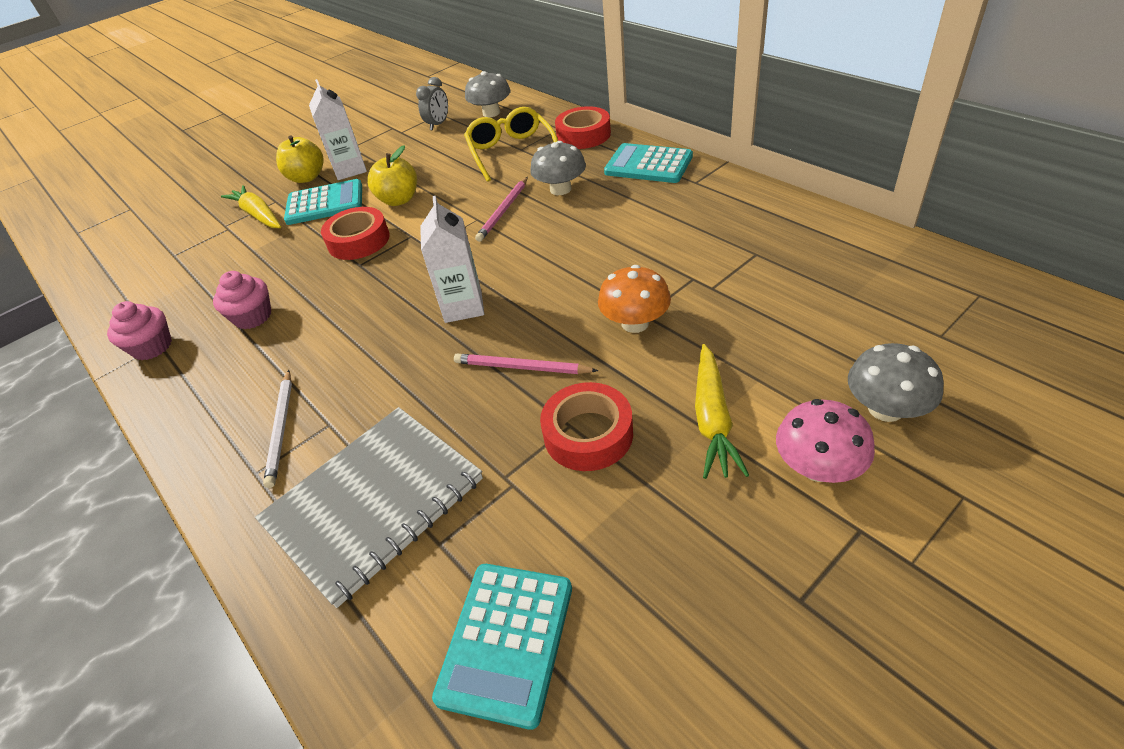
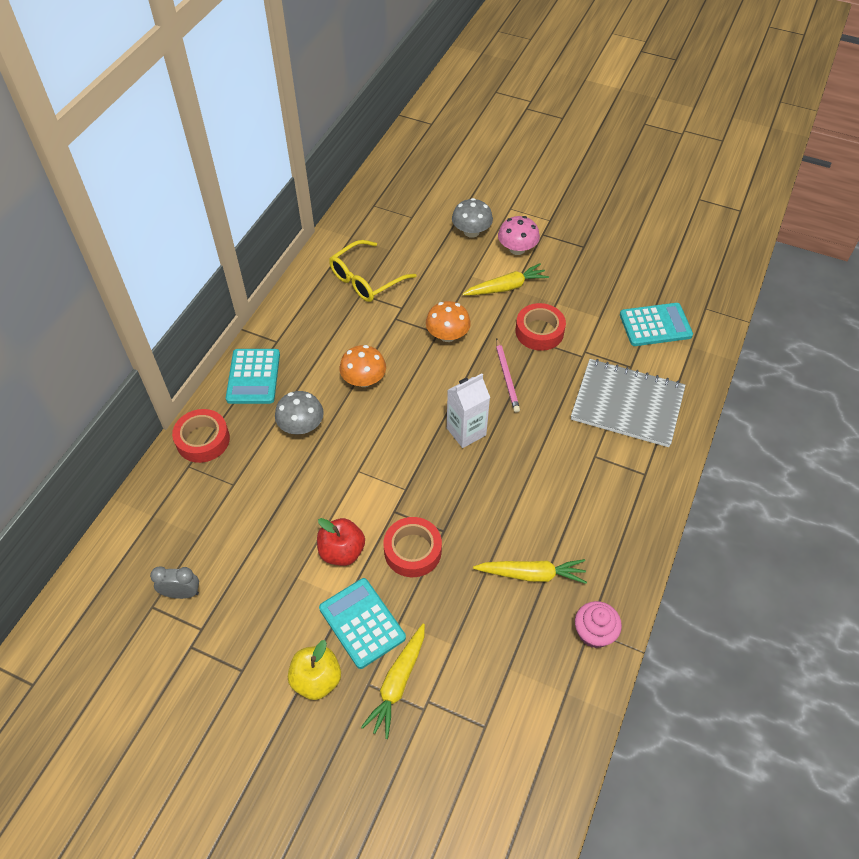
camera: 120 degrees left, 10 degrees up
pink cupcake [213,271,271,329] -> yellow carrot [473,559,587,584]
white pencil [263,370,292,488] -> none
white carton [309,79,367,180] -> none
yellow apple [367,145,417,206] -> red apple [317,518,365,566]
yellow glasses [464,107,558,182] -> yellow glasses moved to [329,240,416,302]
grey mushroom [465,71,510,117] -> none
pink pencil [475,177,528,242] -> none
none -> orange mushroom [339,345,386,387]

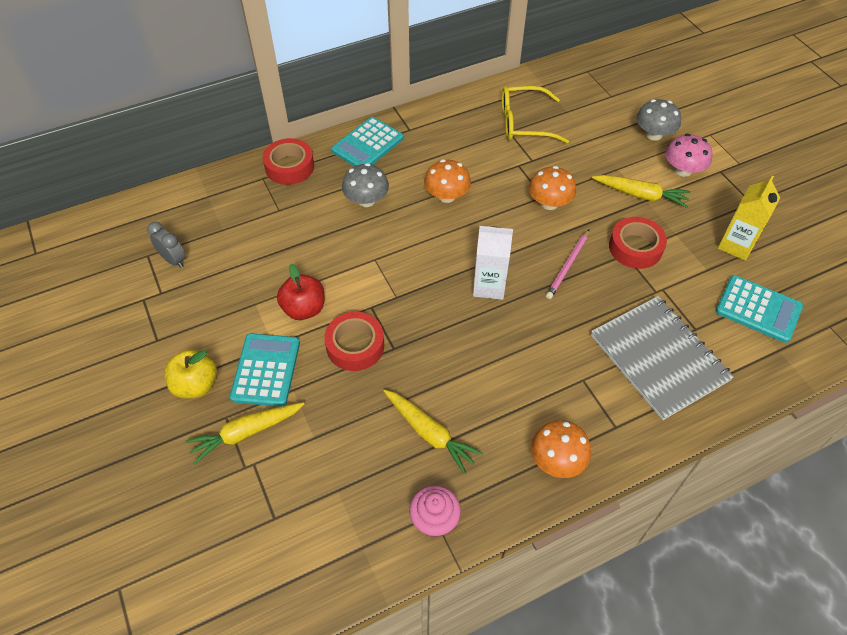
camera: 40 degrees right, 0 degrees up
none -> orange mushroom [531,420,591,478]
none -> yellow carton [718,176,780,261]

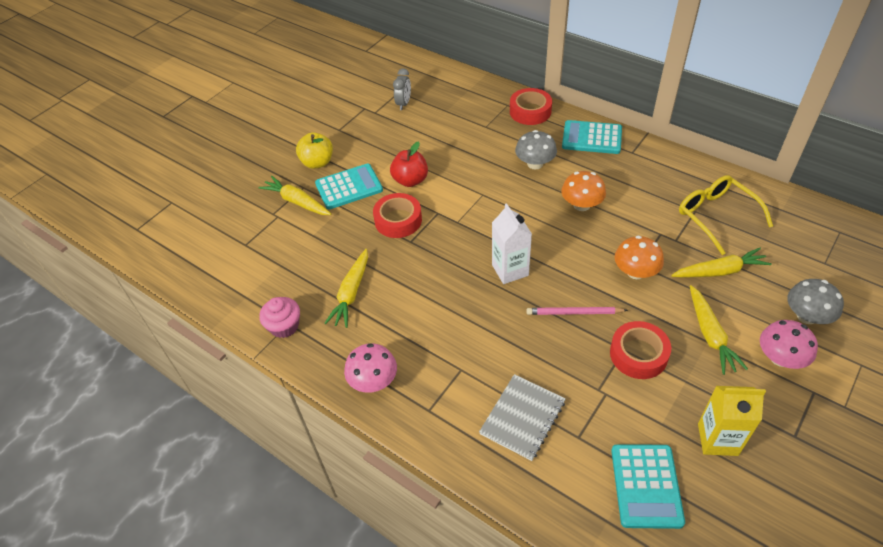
camera: 65 degrees right, 5 degrees down
orange mushroom [531,420,591,478] -> pink mushroom [344,343,397,393]
grey notebook [591,296,734,420] -> grey notebook [479,374,566,461], size x0.65
none -> yellow carrot [671,248,772,278]

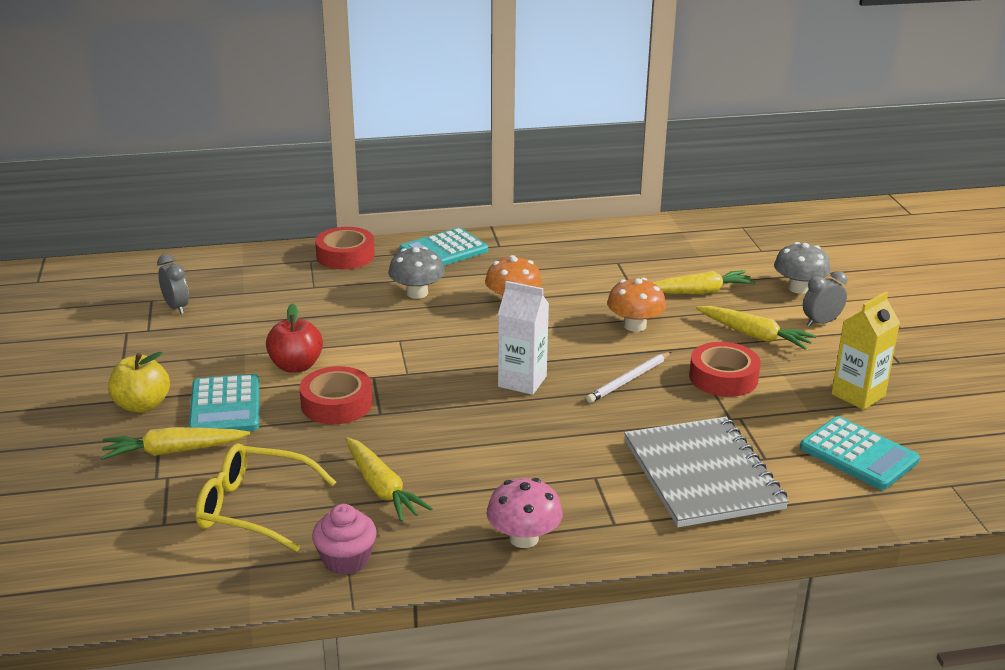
camera: 50 degrees left, 20 degrees down
turquoise calculator [315,164,383,210] -> turquoise calculator turned 150 degrees clockwise [189,374,259,431]
grey notebook [479,374,566,461] -> grey notebook [624,417,789,527], size x1.53
pink pencil [527,307,628,315] -> white pencil [586,352,671,403]
yellow carrot [671,248,772,278] -> yellow carrot turned 45 degrees clockwise [652,270,756,294]
yellow glasses [679,175,773,255] -> yellow glasses moved to [195,443,336,552]
pink mushroom [760,320,818,369] -> grey clock [803,271,847,327]

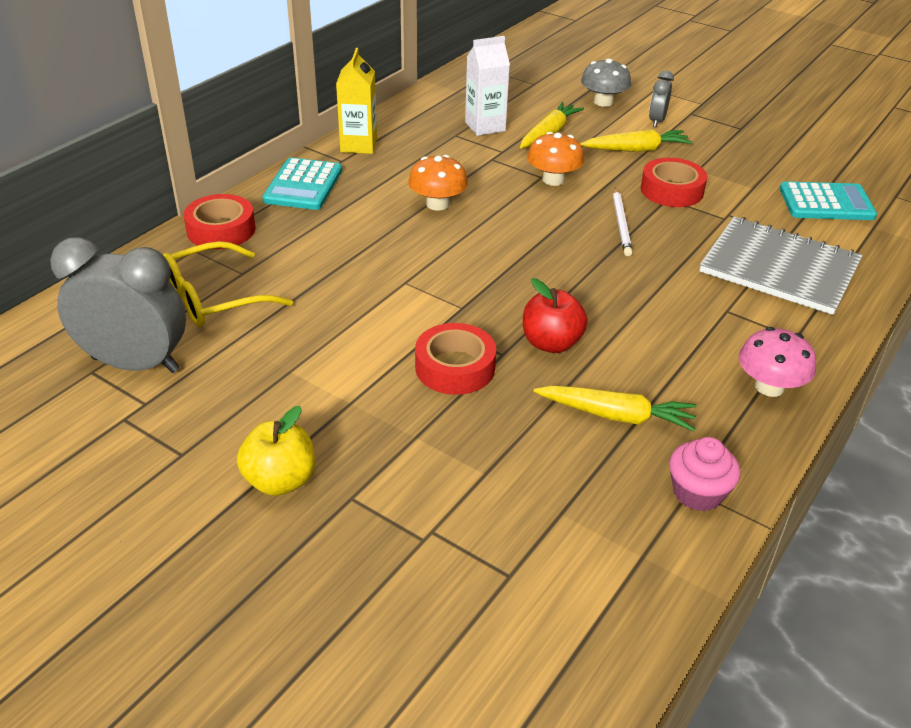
camera: 45 degrees left, 10 degrees up
yellow carrot [101,427,250,460] -> none
grey clock [157,254,189,314] -> grey clock [50,237,186,373], size x2.04
turquoise calculator [189,374,259,431] -> none
yellow glasses [195,443,336,552] -> yellow glasses moved to [163,241,293,327]
red apple [266,303,323,373] -> red apple moved to [523,278,588,353]
grey mushroom [388,247,445,299] -> none
white carton [498,281,549,395] -> white carton moved to [465,36,510,136]
yellow carton [831,291,900,410] -> yellow carton moved to [336,48,377,154]

